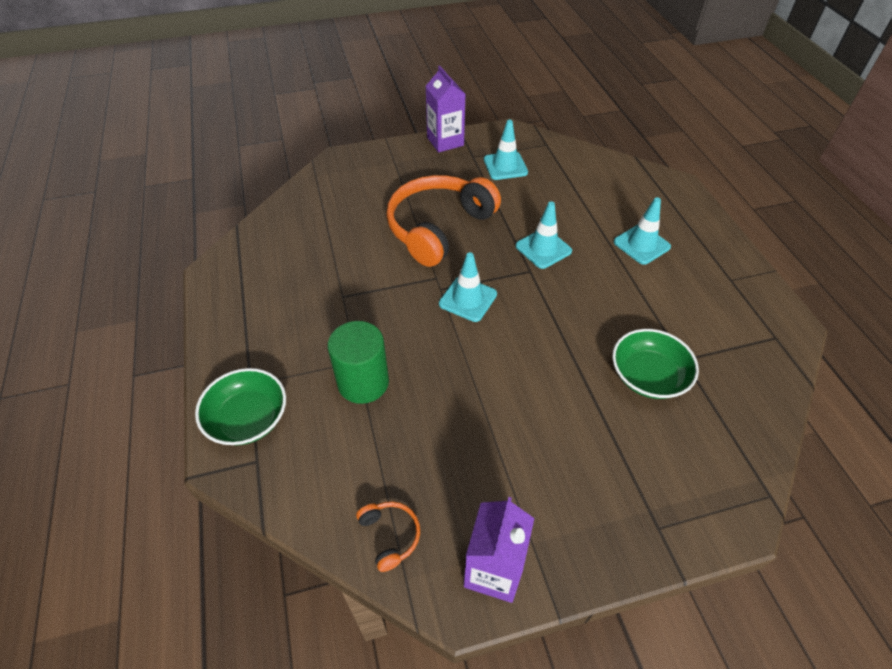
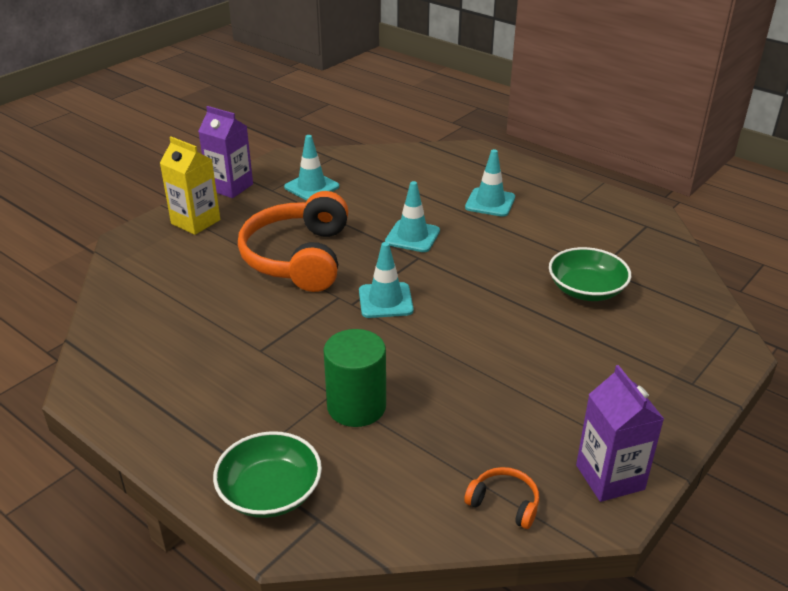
camera: 35 degrees left, 15 degrees down
none -> yellow carton [160,136,220,235]

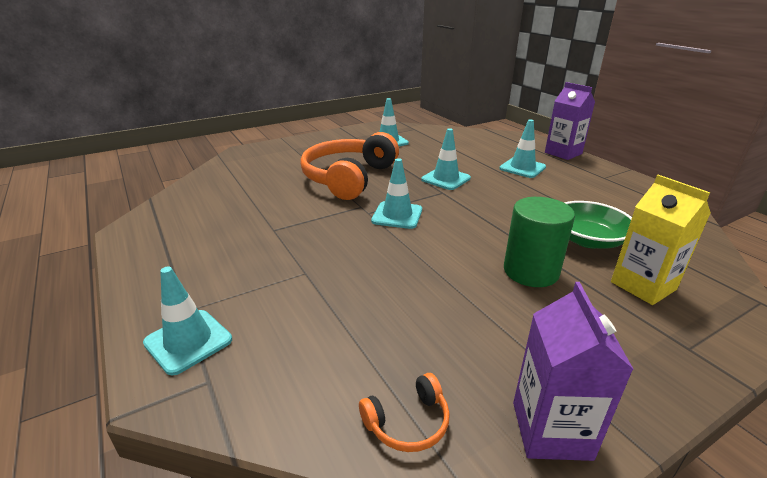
camera: 20 degrees right, 5 degrees down
yellow carton [160,136,220,235] -> yellow carton moved to [611,175,711,305]
purple carton [198,106,253,198] -> purple carton moved to [545,82,595,160]
green bowl [213,431,322,518] -> turquoise traffic cone [143,267,232,376]
green cylinder [324,329,386,427] -> green cylinder moved to [504,197,575,287]
orange headphones [464,467,539,529] -> orange headphones turned 105 degrees clockwise [359,373,450,452]

